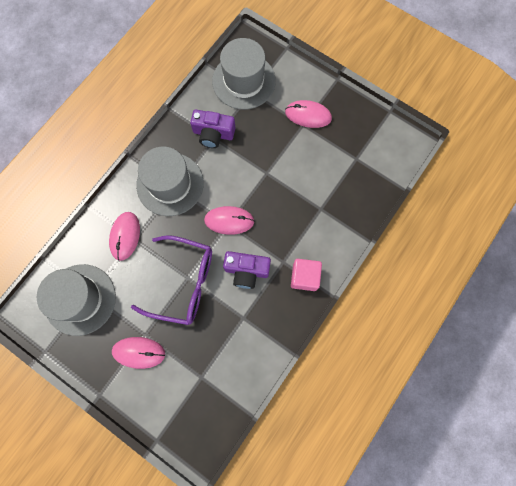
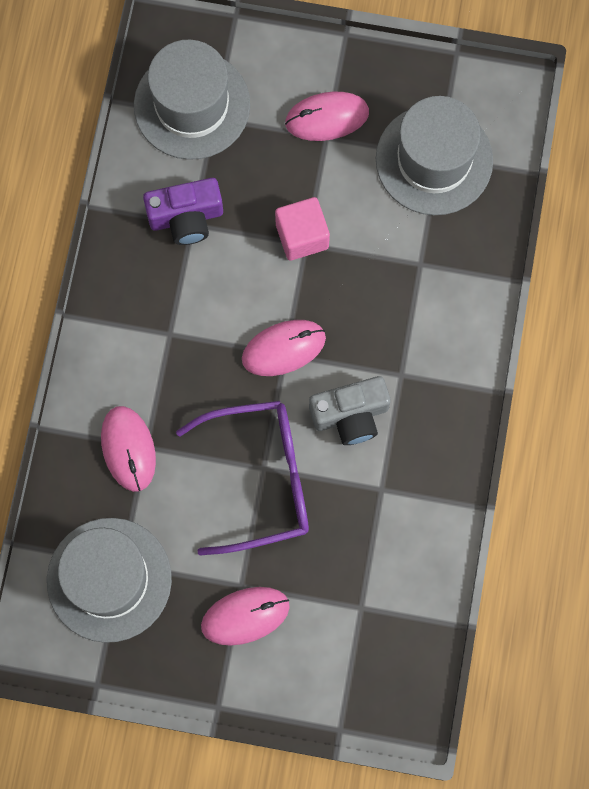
camera: 25 degrees left, 0 degrees up
grey hat [136,147,204,216] -> grey hat moved to [376,96,493,215]
purple camera [223,251,271,289] -> grey camera [309,376,391,445]
pink cube [291,259,322,291] -> pink cube moved to [275,197,330,261]

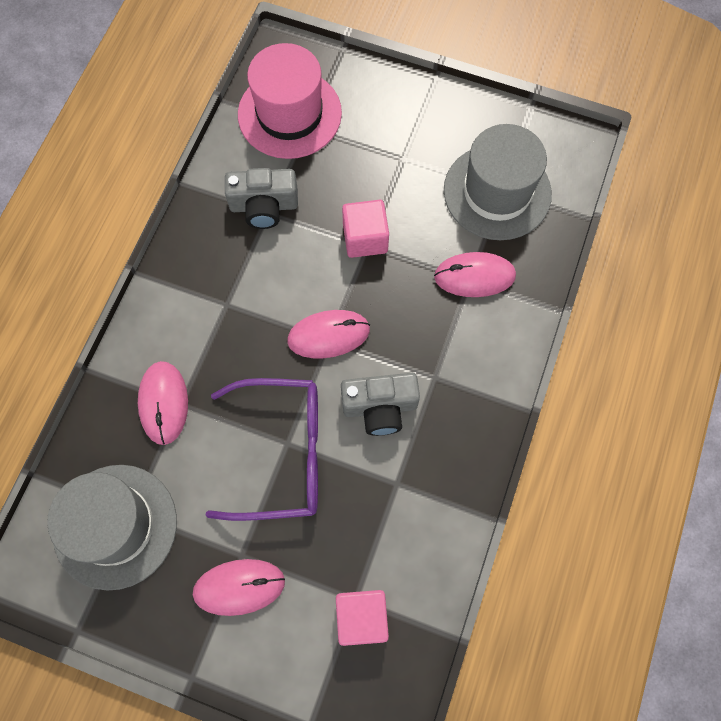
camera: 10 degrees right, 5 degrees down
grey hat [134,40,250,160] -> pink hat [238,43,342,159]
purple camera [143,178,223,245] -> grey camera [225,168,298,229]
pink mouse [285,92,369,141] -> pink mouse moved to [434,252,516,297]
none -> pink cube [336,590,389,646]

